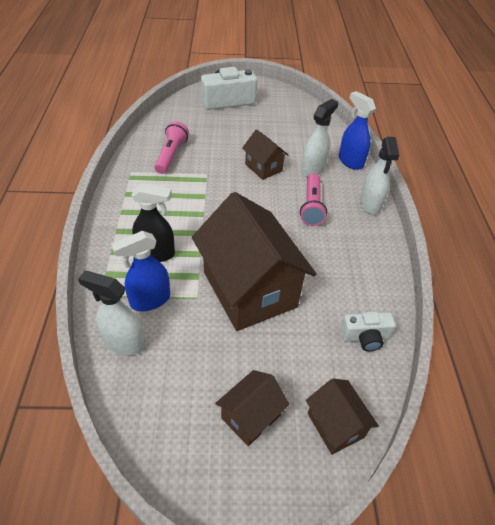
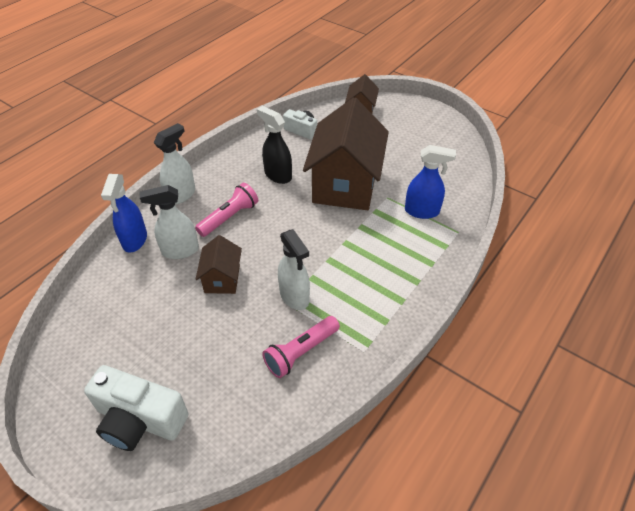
camera: 140 degrees left, 0 degrees up
white spray bottle [78,271,145,355] -> white spray bottle moved to [278,229,310,310]
black spray bottle [132,183,175,262] -> black spray bottle moved to [257,106,292,184]
brown house [215,370,290,446] -> none

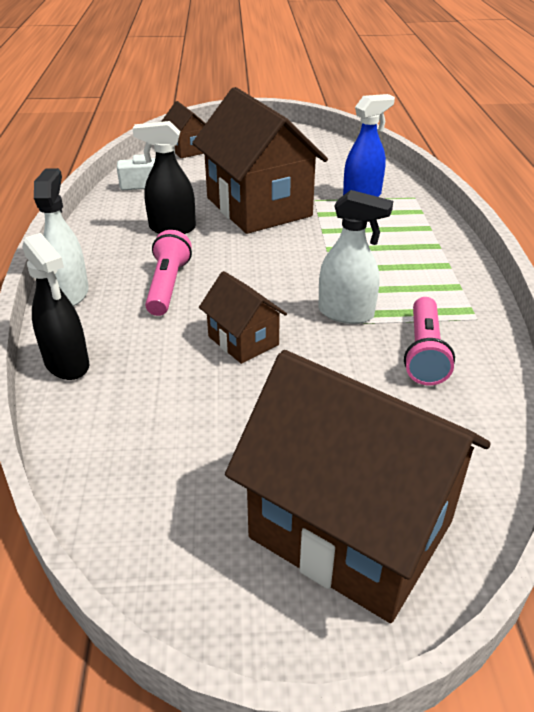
camera: 40 degrees left, 10 degrees down
white camera [84,365,189,451] -> brown house [225,350,491,623]
blue spray bottle [101,174,147,253] -> black spray bottle [22,233,89,380]
white spray bottle [140,185,199,259] -> none

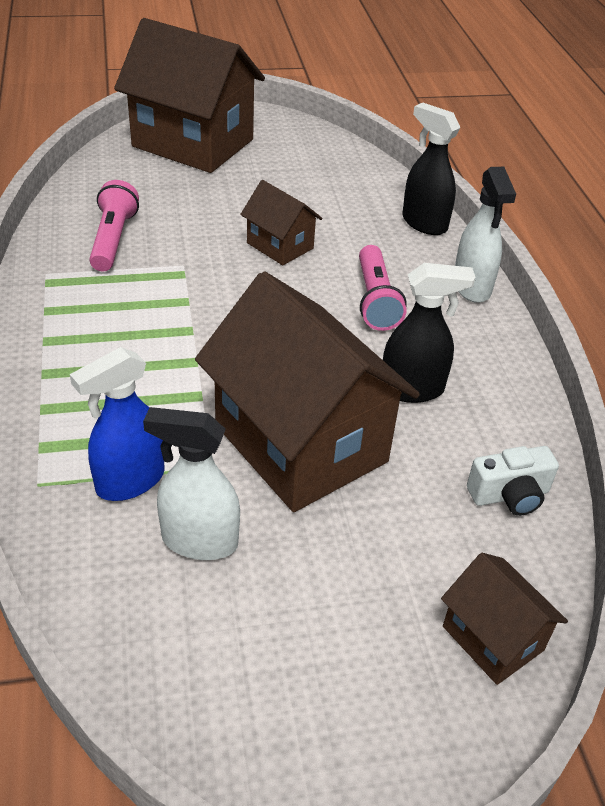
camera: 170 degrees right, 5 degrees up
white spray bottle [318,190,393,324] -> white spray bottle moved to [143,407,240,560]

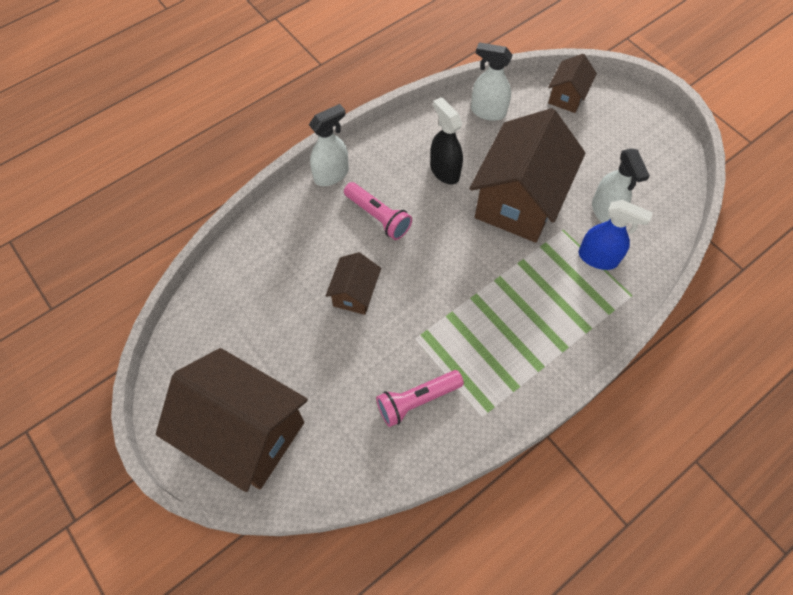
camera: 115 degrees left, 20 degrees up
brown house [114,18,265,173] -> brown house turned 60 degrees counterclockwise [156,348,308,492]
pink flashlight [359,245,407,331] -> pink flashlight turned 75 degrees clockwise [344,182,412,240]
black spray bottle [402,102,460,235] -> none
white camera [467,446,559,516] -> white spray bottle [471,42,513,121]

